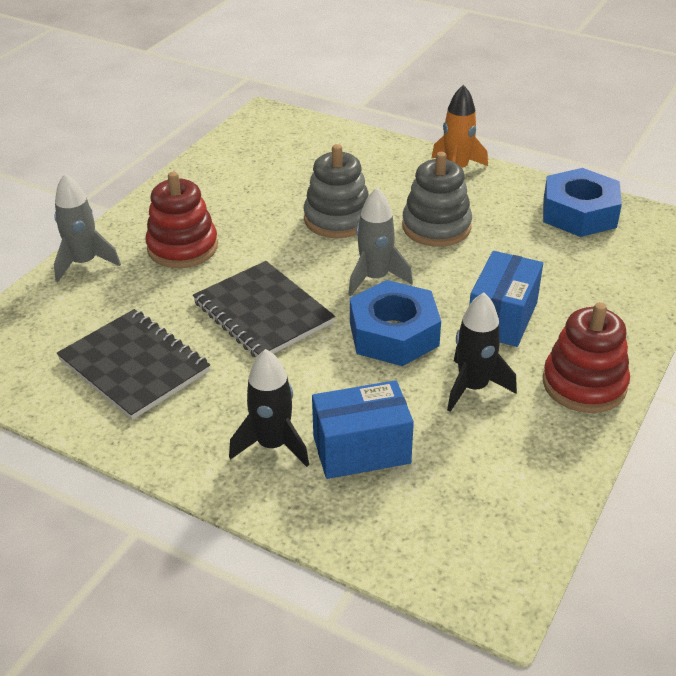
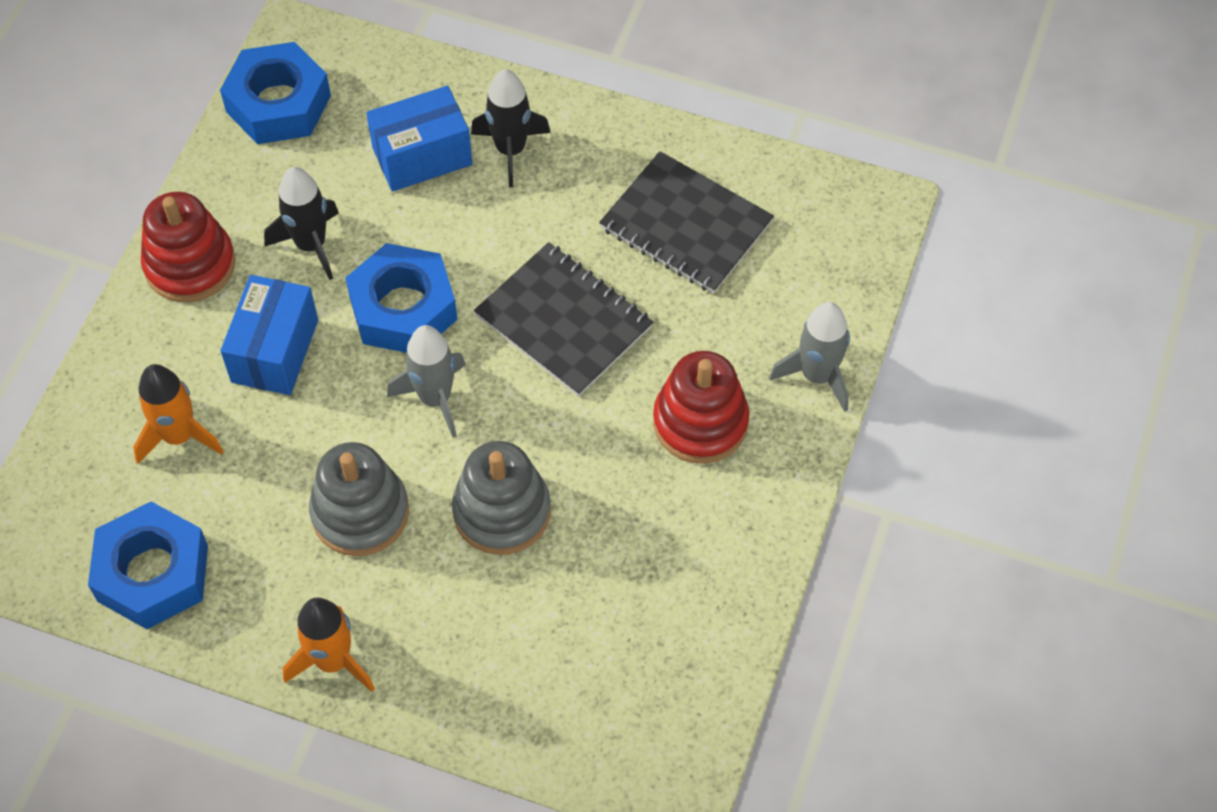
camera: 170 degrees right, 20 degrees up
none -> orange rocket [133,364,224,464]
none -> blue nut [220,42,331,144]

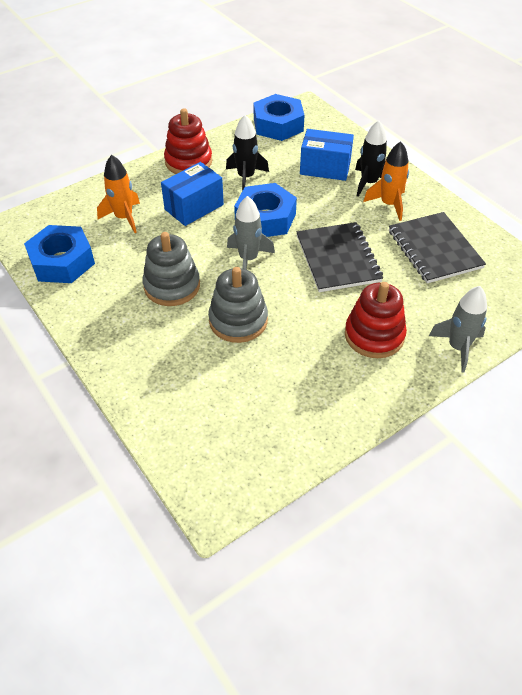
camera: 35 degrees right, 10 degrees down
orange rocket [283,598,375,692] -> orange rocket moved to [363,142,409,221]

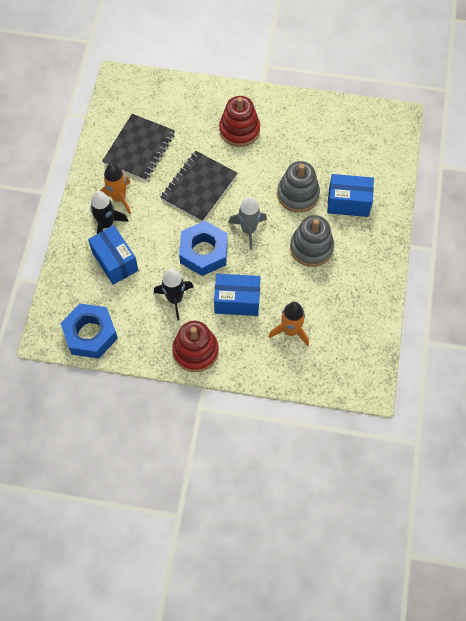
camera: 135 degrees left, 15 degrees up
blue nut [24,225,95,283] -> none
grey rocket [429,286,487,373] -> none
none -> blue box [327,174,374,217]

